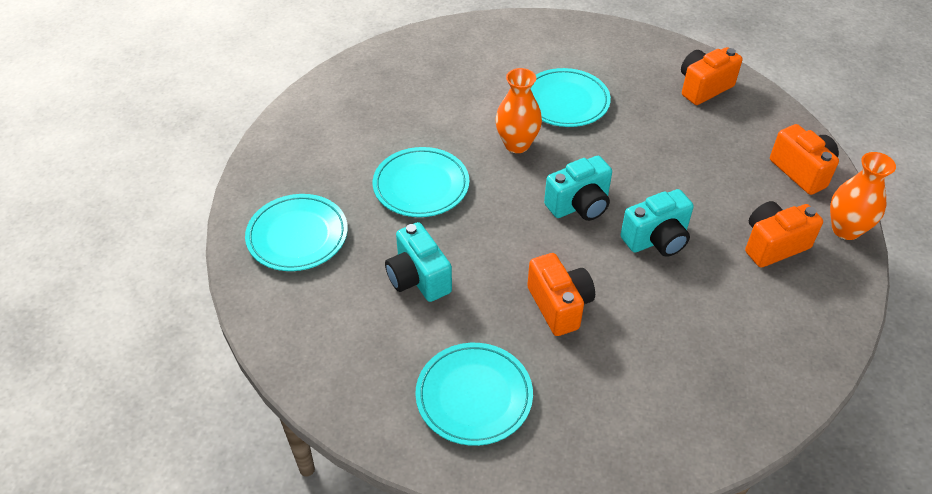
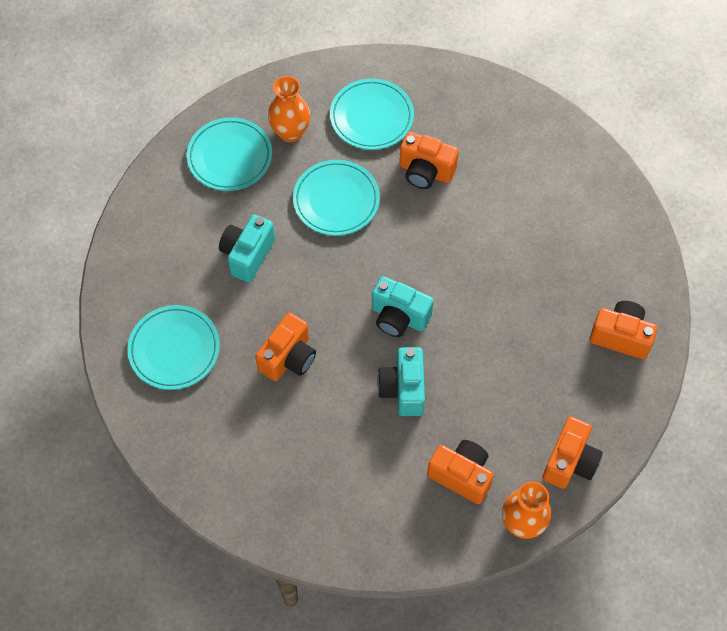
camera: 55 degrees right, 15 degrees up
orange vase [495,68,542,153] -> orange vase moved to [268,76,310,142]
turquoise plate [531,68,611,127] -> turquoise plate moved to [330,79,414,150]
turquoise camera [620,189,694,257] -> turquoise camera turned 60 degrees clockwise [377,347,425,416]
none -> orange camera [399,132,459,189]

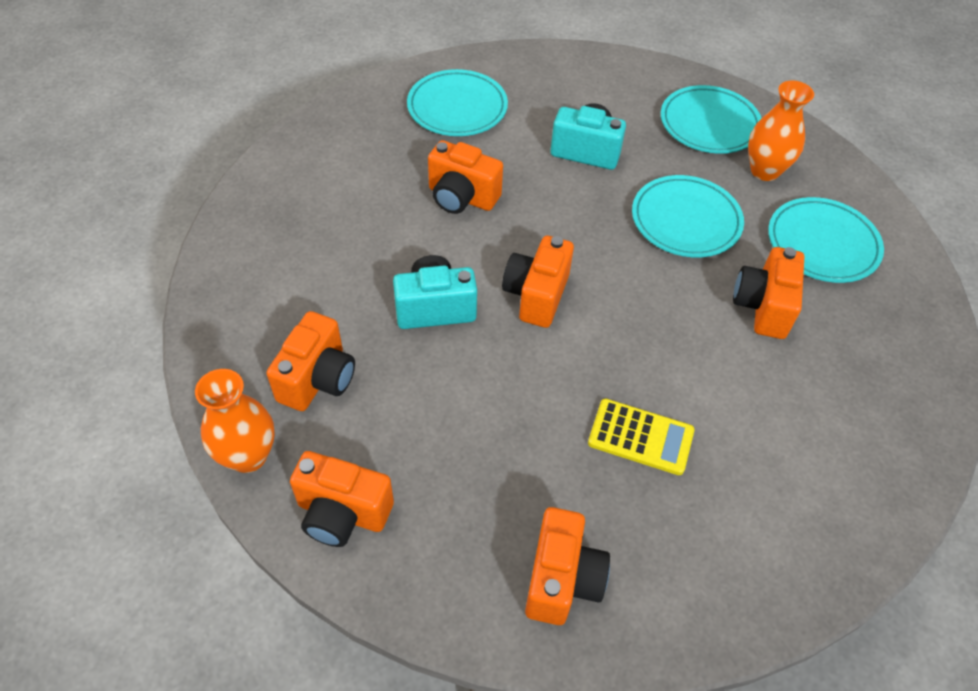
camera: 80 degrees right, 10 degrees down
turquoise camera [372,276,434,337] -> orange camera [502,235,574,328]
none -> yellow calculator [588,399,695,475]

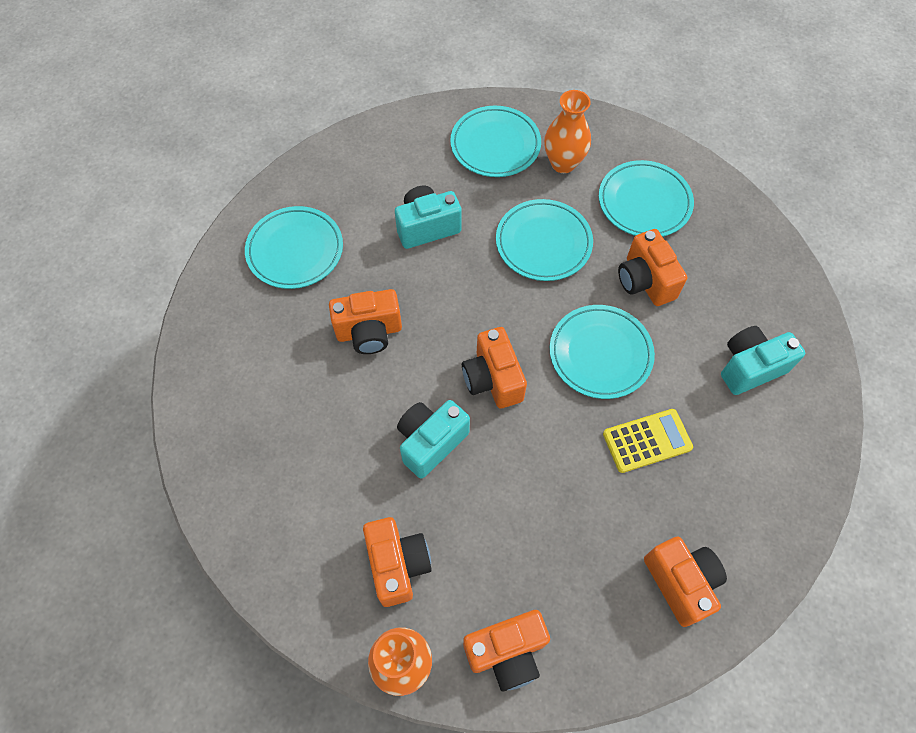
camera: 35 degrees left, 10 degrees up
none -> turquoise plate [550,305,655,399]
none -> turquoise camera [721,326,805,395]

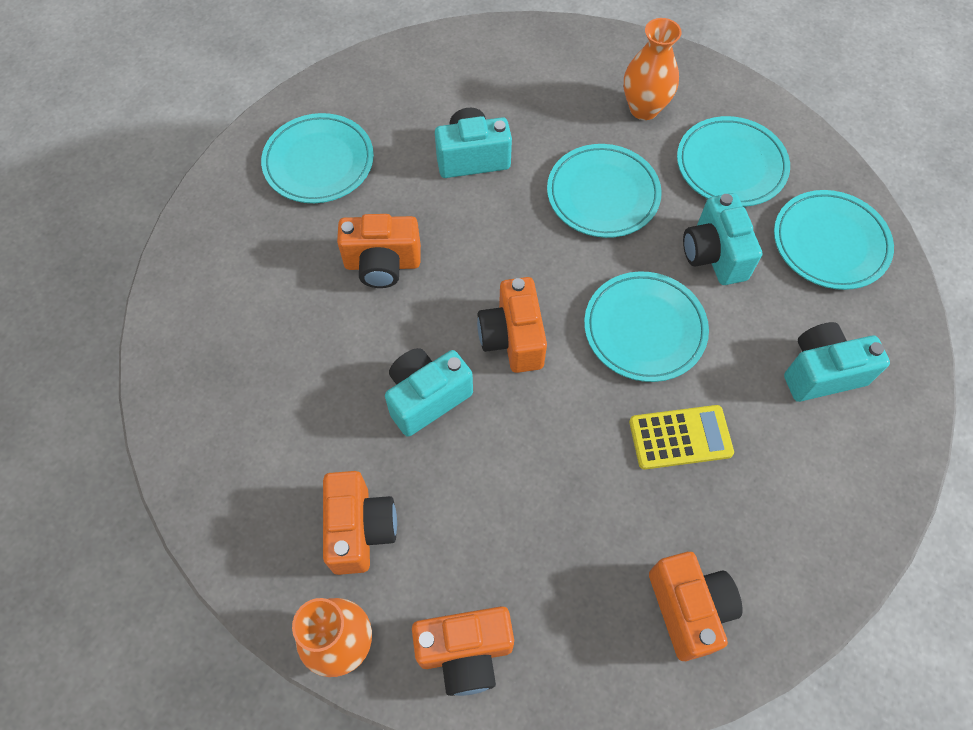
camera: 10 degrees right, 0 degrees up
turquoise plate [450,106,541,177] -> turquoise plate moved to [774,190,894,290]
orange camera [618,229,687,306] -> turquoise camera [683,193,762,285]

